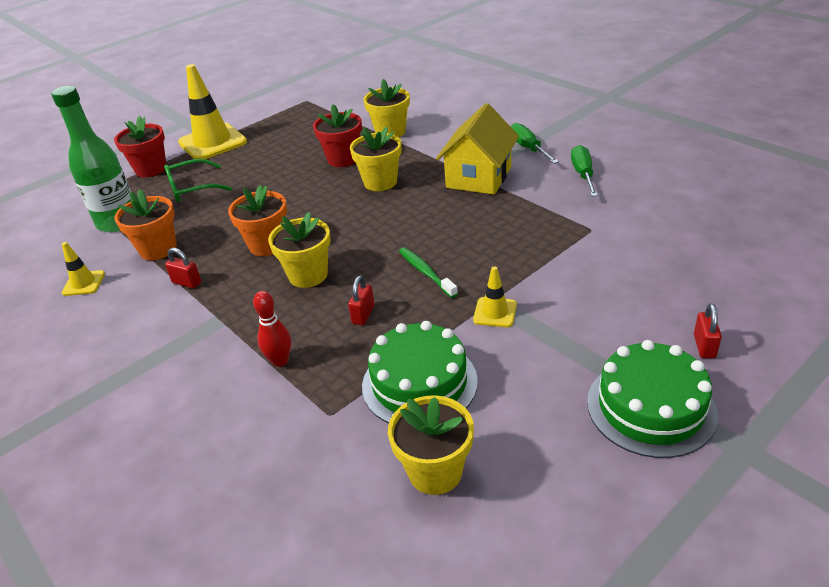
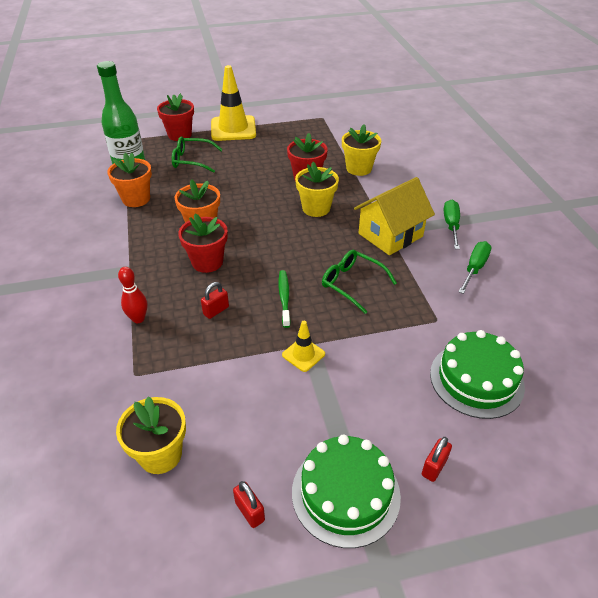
camera: 25 degrees right, 5 degrees up
yellow traffic cone [62,242,105,296] -> none
red padlock [165,248,201,288] -> red padlock moved to [233,481,265,528]
yellow flower pot [268,212,331,288] -> red flower pot [178,213,228,273]
green cake [362,321,478,423] -> green cake moved to [430,330,525,419]
none -> green glasses [322,250,397,314]

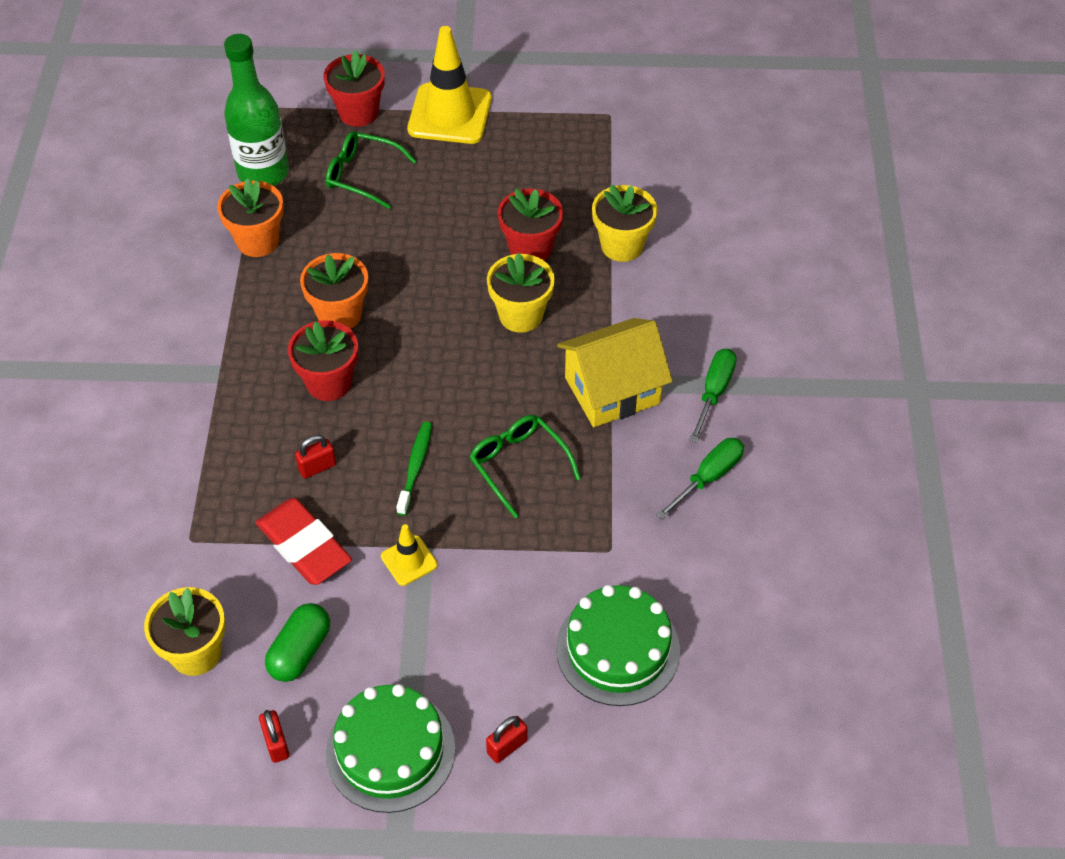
camera: 15 degrees right, 10 degrees up
red bowling pin [118,267,147,323] -> none
none -> red eraser [256,498,352,585]
none -> green capsule [265,603,330,682]

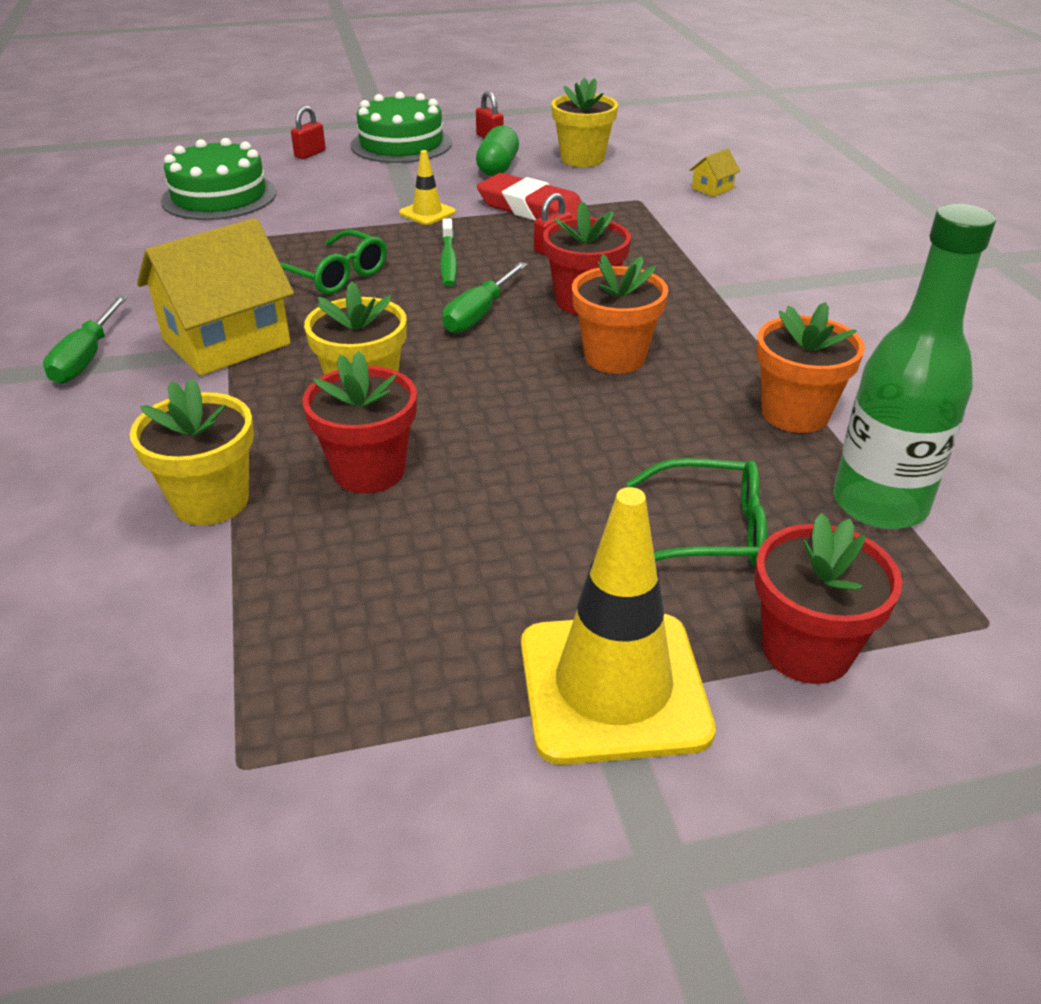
camera: 165 degrees right, 15 degrees down
green screwdriver [656,438,744,519] -> green screwdriver moved to [442,262,527,333]
none -> yellow house [690,148,740,197]

